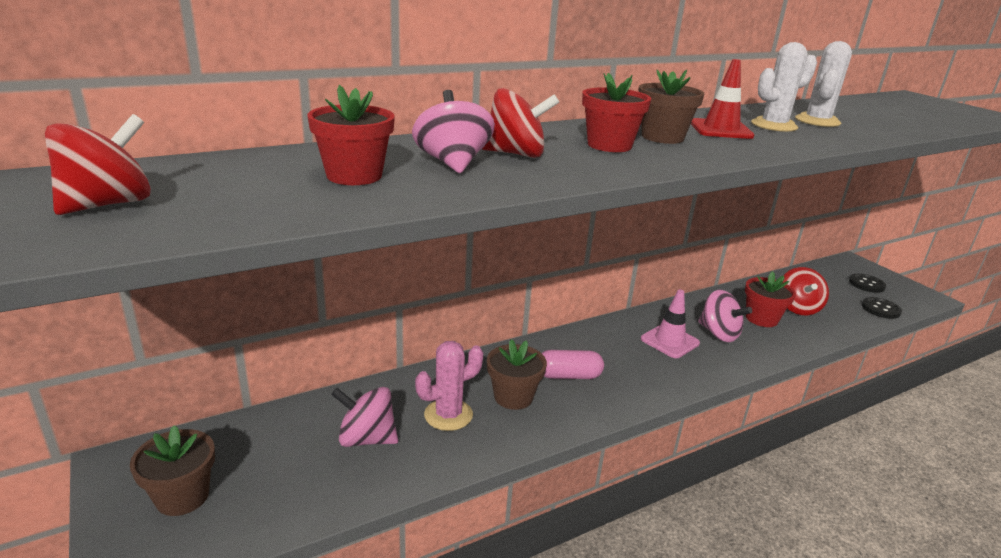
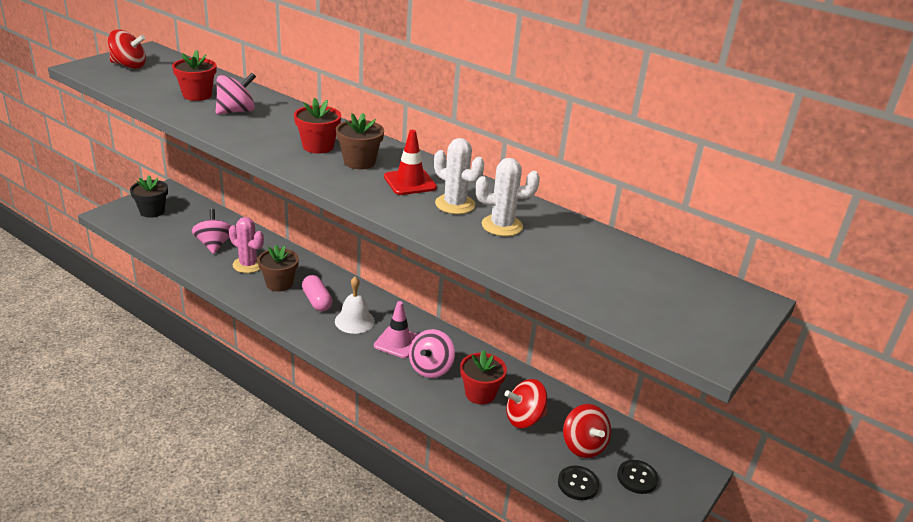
camera: 65 degrees right, 5 degrees up
brown flower pot [130,425,215,516] -> black flower pot [130,175,168,218]
red spinning top [482,88,559,158] -> red spinning top moved to [563,404,611,458]
none -> white bell [335,276,375,334]

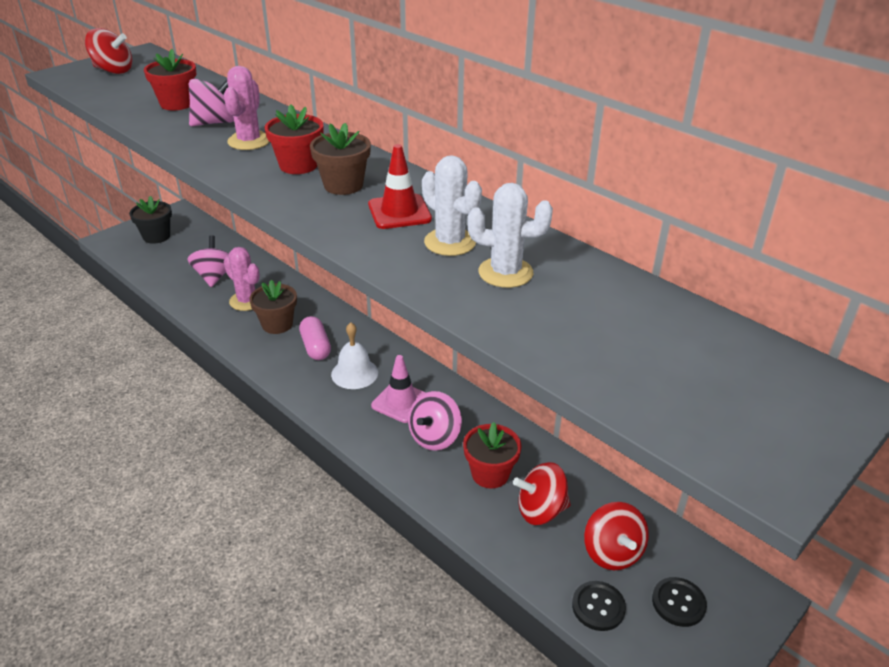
camera: 10 degrees right, 5 degrees up
none -> pink cactus [224,66,270,150]

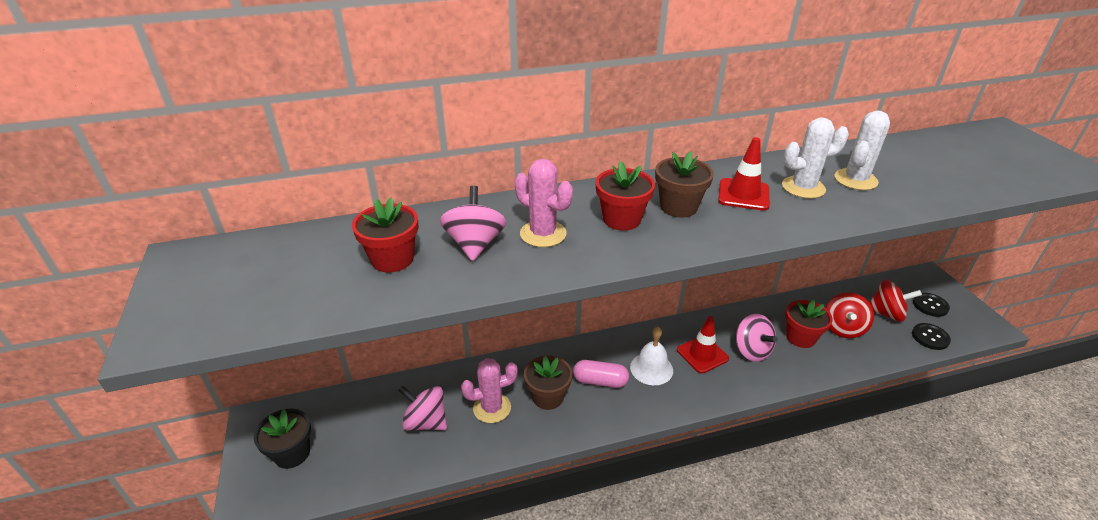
camera: 60 degrees left, 0 degrees up
red spinning top [85,28,132,74] -> none
pink traffic cone [371,355,426,423] -> red traffic cone [677,316,729,374]

